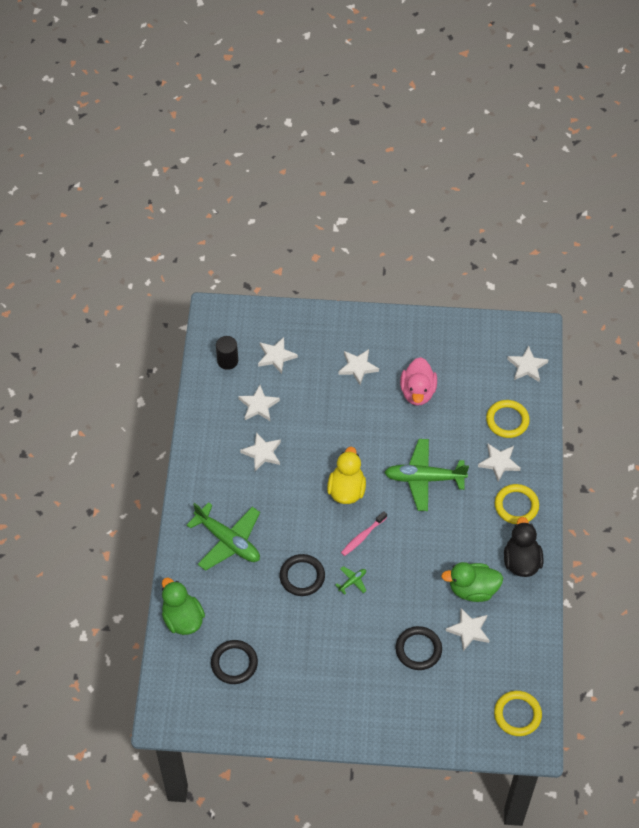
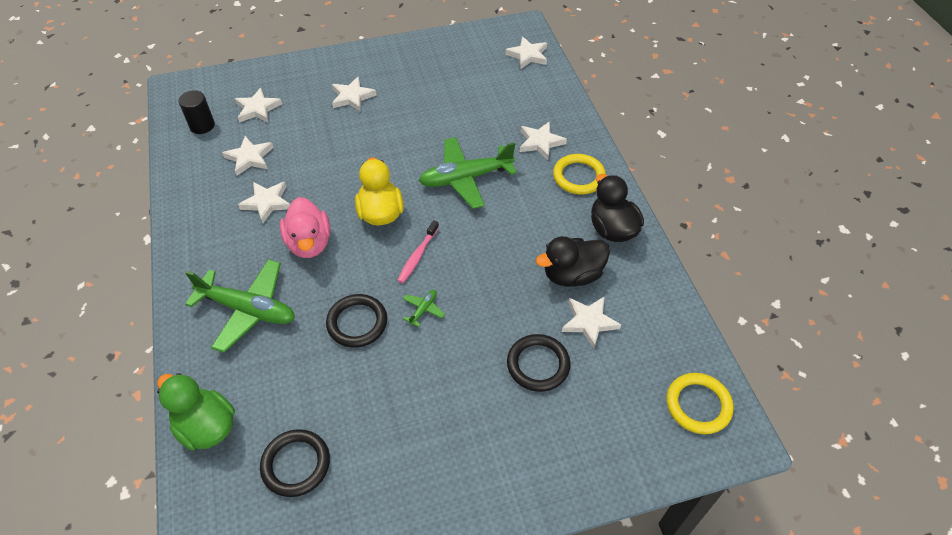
camera: 20 degrees left, 5 degrees down
pink duck [400,357,437,406] -> pink duck moved to [280,197,331,258]
green duck [441,562,503,602] -> black duck [536,236,610,287]
yellow ring [486,400,530,438] -> none

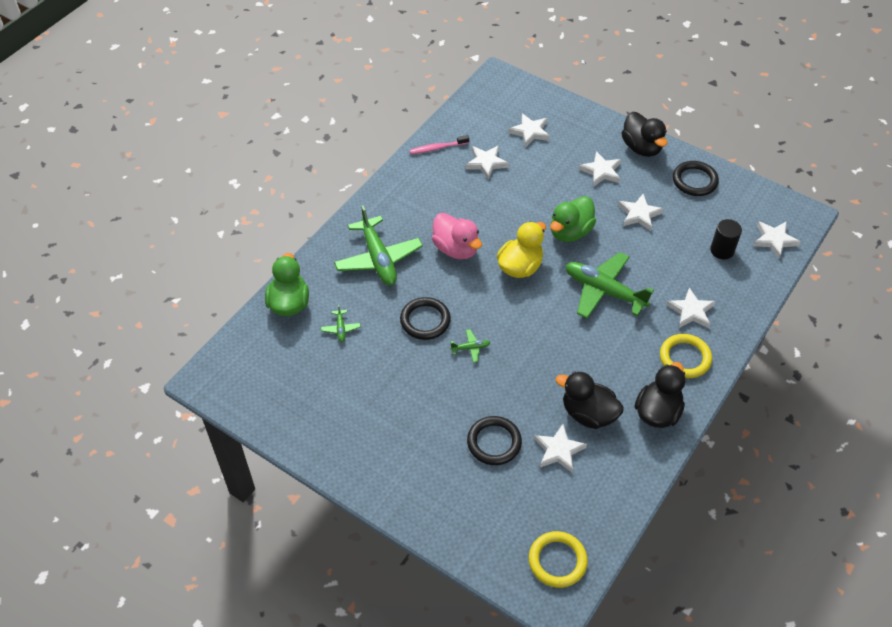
camera: 50 degrees right, 0 degrees up
black cylinder [179,90,215,134] -> black cylinder moved to [710,219,742,260]
white star [238,182,290,223] -> white star moved to [618,194,664,231]
black ring [260,429,330,497] -> black ring moved to [673,161,719,196]
pink duck [280,197,331,258] -> pink duck turned 75 degrees counterclockwise [432,213,482,259]
pink toothbrush [397,220,439,283] -> pink toothbrush moved to [410,135,469,154]
none -> green plane [321,304,361,342]
none -> green duck [550,196,596,242]
none -> black duck [622,112,667,157]

